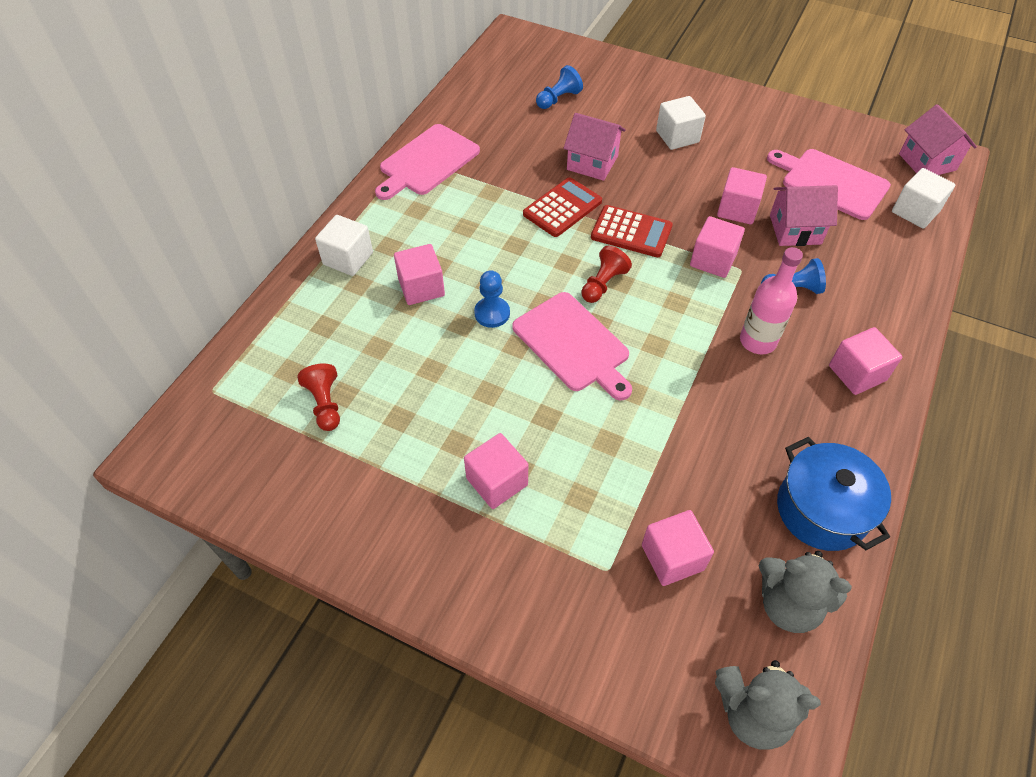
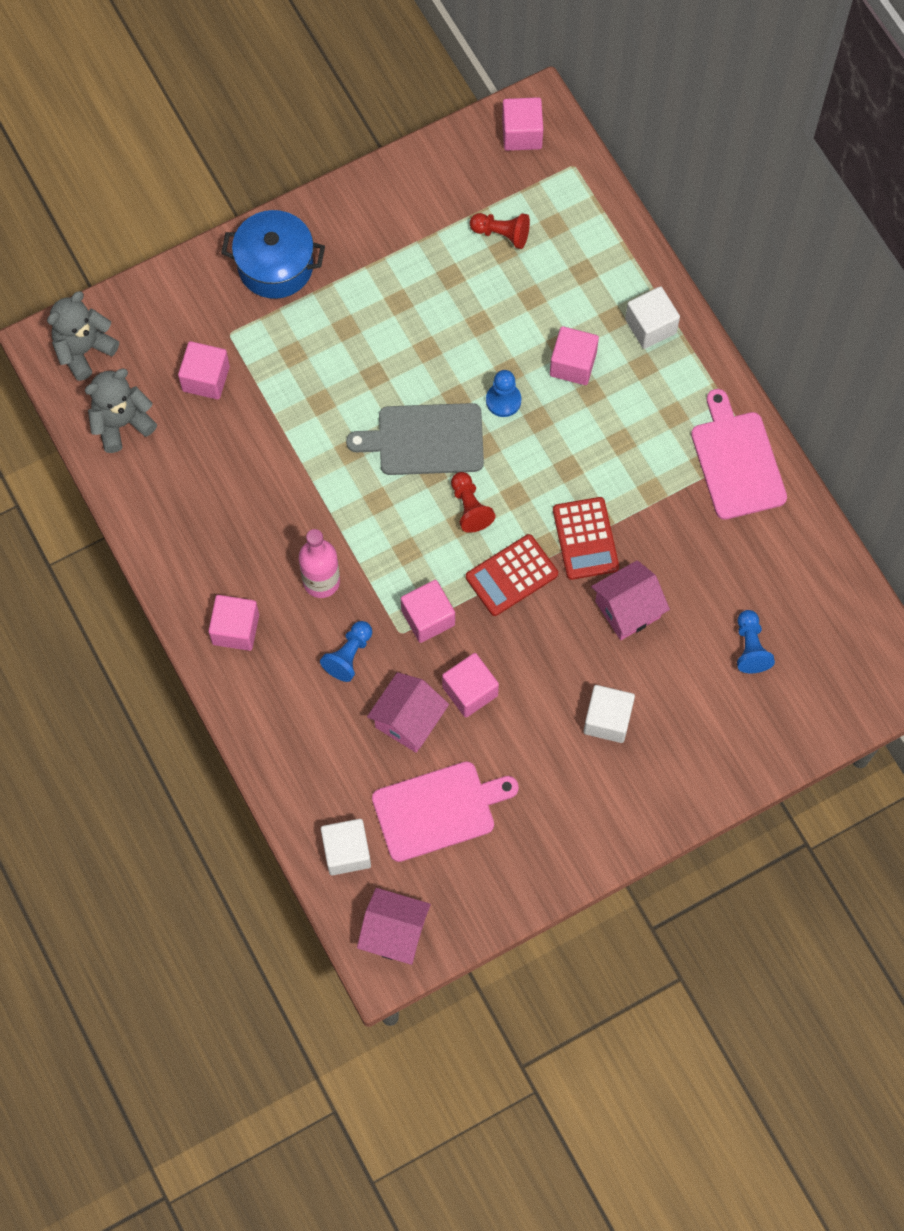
camera: 125 degrees right, 15 degrees up
pink cube [464,433,528,509] -> pink cube moved to [502,97,543,151]
pink cutting board [512,292,632,400] -> grey cutting board [346,403,484,475]
blue pot [777,437,891,551] -> blue pot moved to [221,210,325,299]

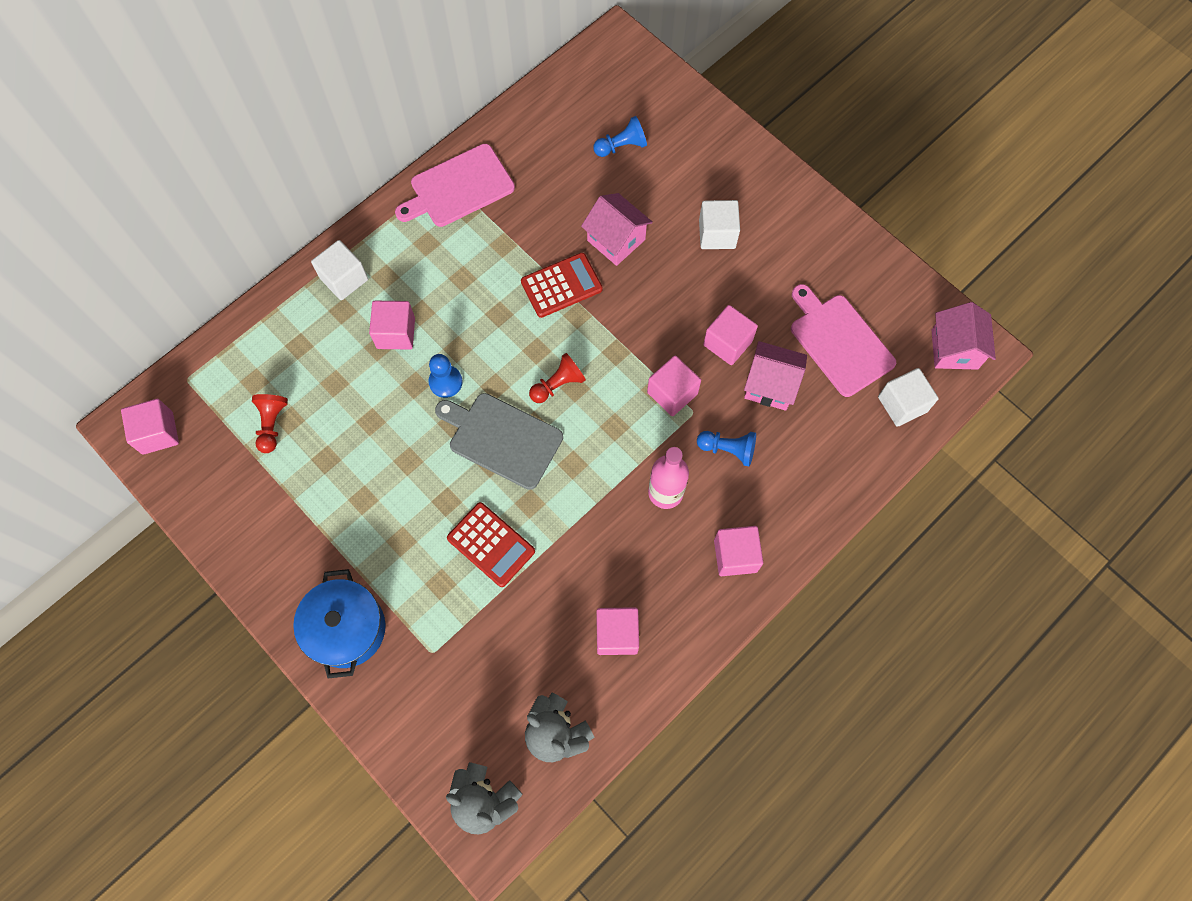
camera: 105 degrees left, 0 degrees up
pink cube [178,341,230,400] -> pink cube moved to [597,607,639,655]
grey cutting board [346,403,484,475] -> grey cutting board turned 135 degrees clockwise [435,393,563,490]
red calculator [466,534,558,616] -> red calculator moved to [447,502,535,587]

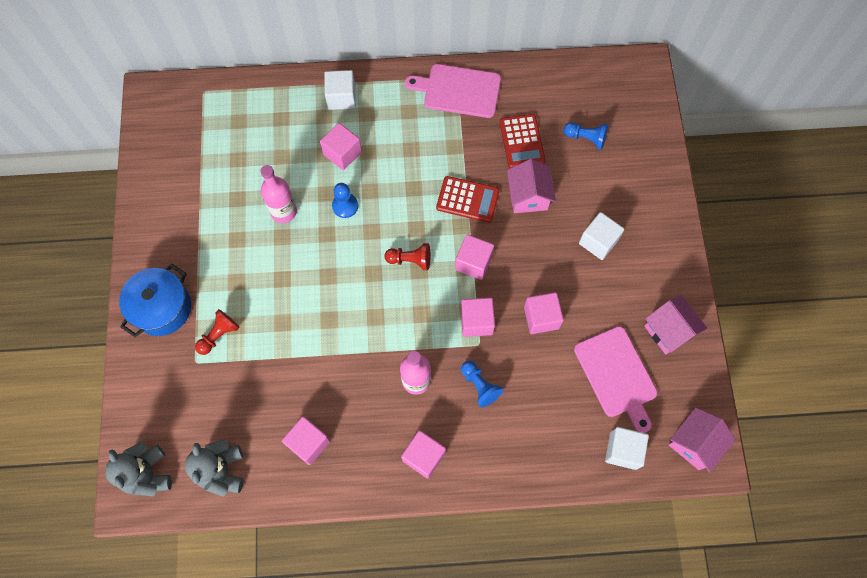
camera: 40 degrees right, 0 degrees up
pink cube [121,399,179,455] -> pink cube moved to [455,234,494,280]
red pawn [252,394,288,453] -> red pawn moved to [195,309,240,355]
grey cutting board [435,393,563,490] -> none
red calculator [447,502,535,587] -> red calculator moved to [500,114,545,168]
pink house [744,341,807,411] -> pink house moved to [644,295,708,355]
pink cutting board [791,284,896,397] -> pink cutting board turned 150 degrees clockwise [574,326,657,433]
none -> pink bottle [260,165,297,223]

